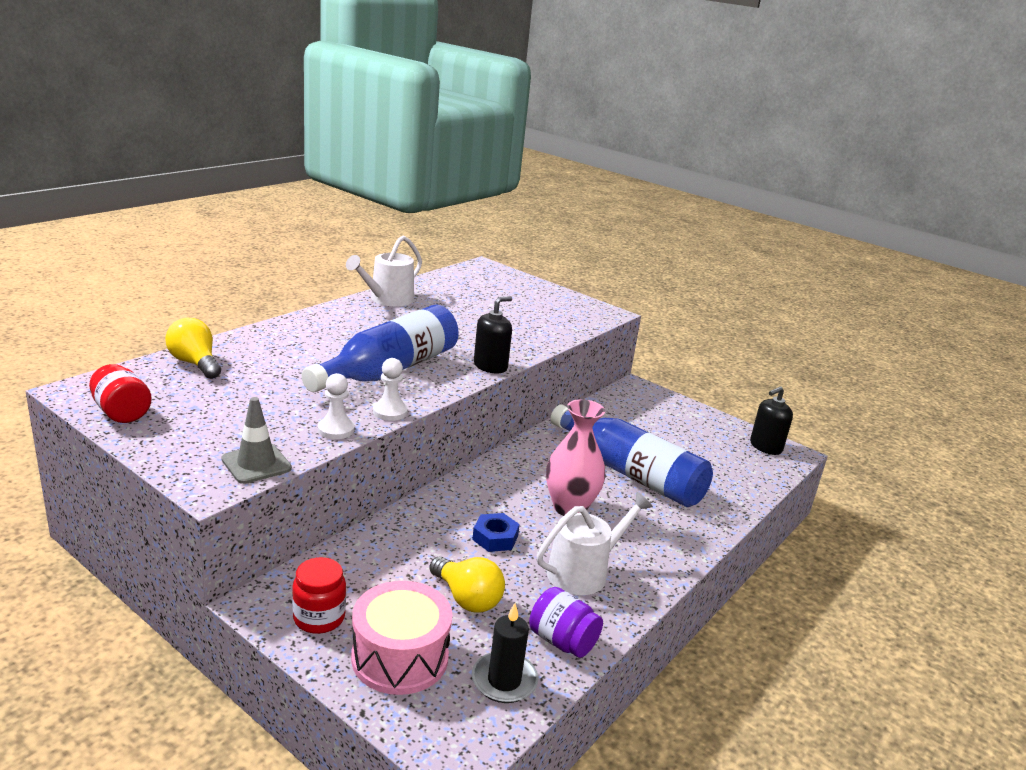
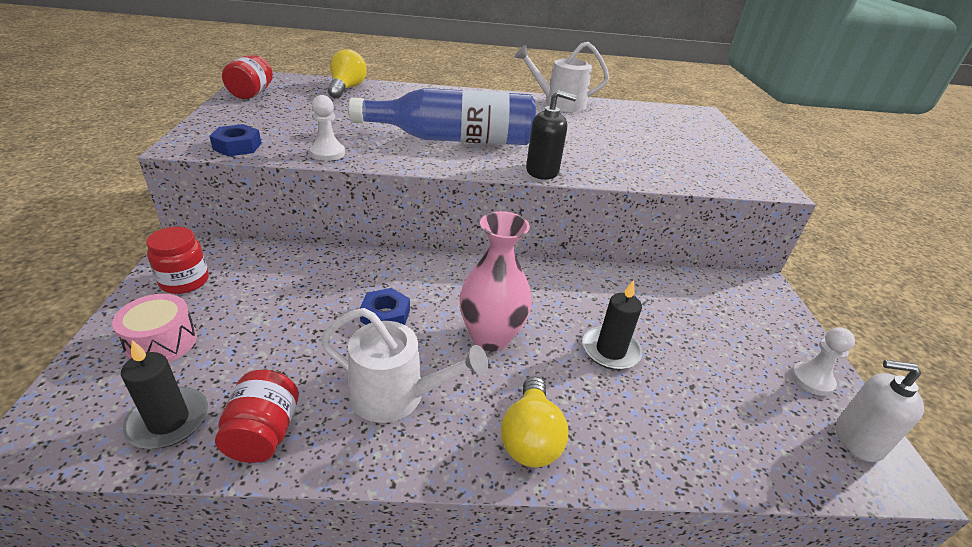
camera: 50 degrees right, 10 degrees up
grey traffic cone [221,397,292,484] -> blue nut [210,124,261,156]
pink drum [351,581,452,695] -> pink drum [112,294,197,362], size x0.67
white pawn [373,358,408,421] -> white pawn moved to [791,327,855,396]
yellow light bulb [429,556,505,613] -> yellow light bulb moved to [501,377,568,467]
purple jar [529,587,603,658] -> red jar [215,370,299,463]
blue bottle [551,404,713,507] -> black candle [582,280,642,370]
black soap dispenser [750,386,793,455] -> white soap dispenser [836,360,924,462]

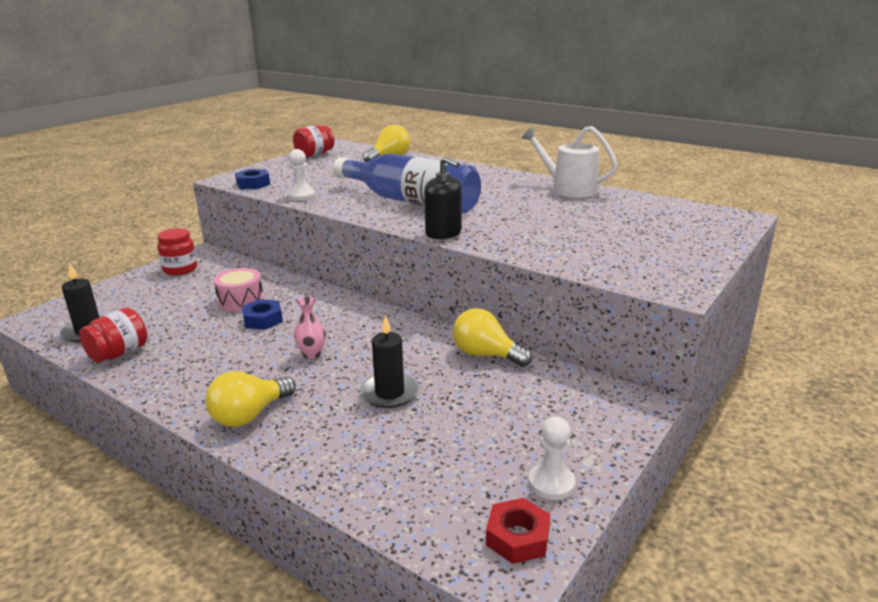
camera: 40 degrees right, 10 degrees down
pink drum [112,294,197,362] -> pink drum moved to [214,268,264,311]
white watering can [321,308,488,423] -> none
pink vase [460,211,532,351] -> pink vase [294,296,326,359], size x0.50
white soap dispenser [836,360,924,462] -> red nut [486,498,551,564]
none -> yellow light bulb [453,308,532,367]

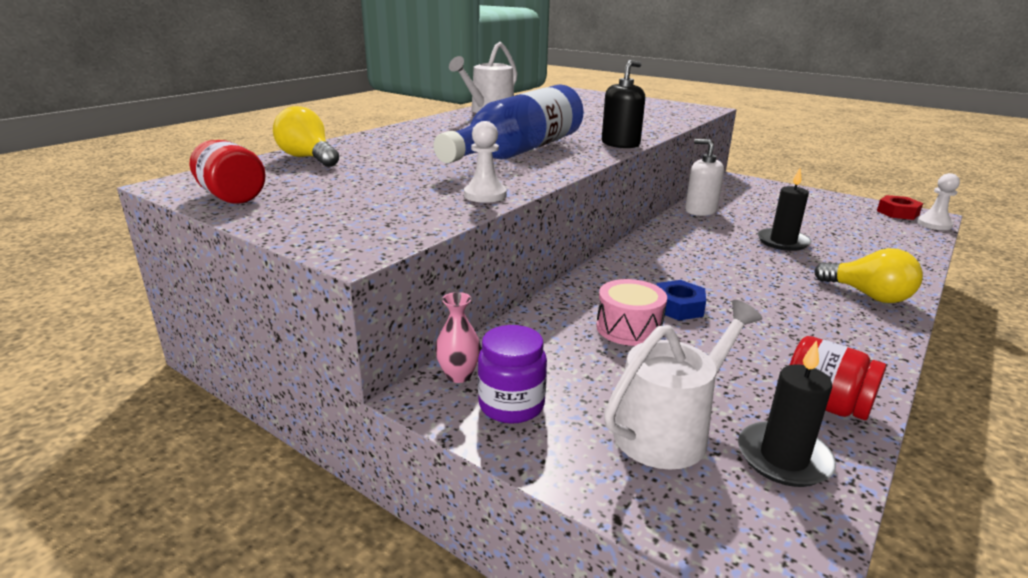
camera: 90 degrees left, 0 degrees up
red jar [157,228,197,276] -> purple jar [478,325,547,424]
blue nut [235,169,270,189] -> none
pink vase [294,296,326,359] -> pink vase moved to [435,292,481,383]
yellow light bulb [453,308,532,367] -> white soap dispenser [685,139,724,216]
white pawn [529,417,576,500] -> white pawn moved to [917,173,960,230]
none -> white watering can [604,300,763,470]

